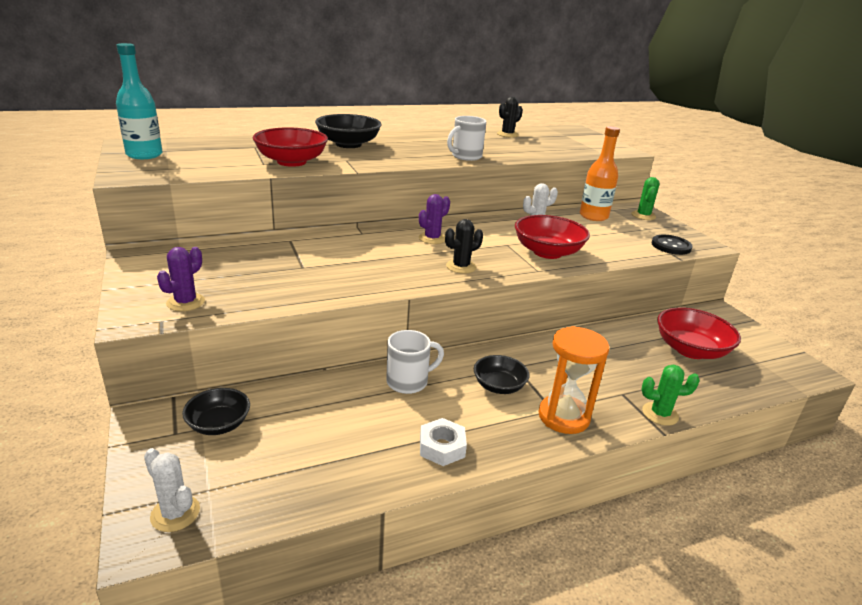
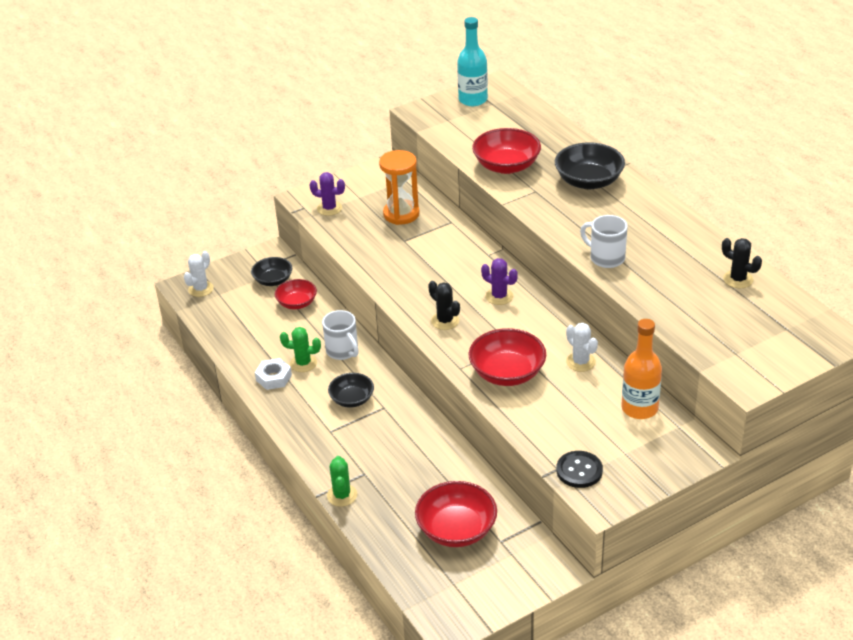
camera: 85 degrees right, 10 degrees up
orange hourglass [538,326,609,434] -> orange hourglass moved to [379,150,420,225]
green cactus [632,177,660,220] -> green cactus moved to [280,327,321,372]
none -> red bowl [275,279,317,309]

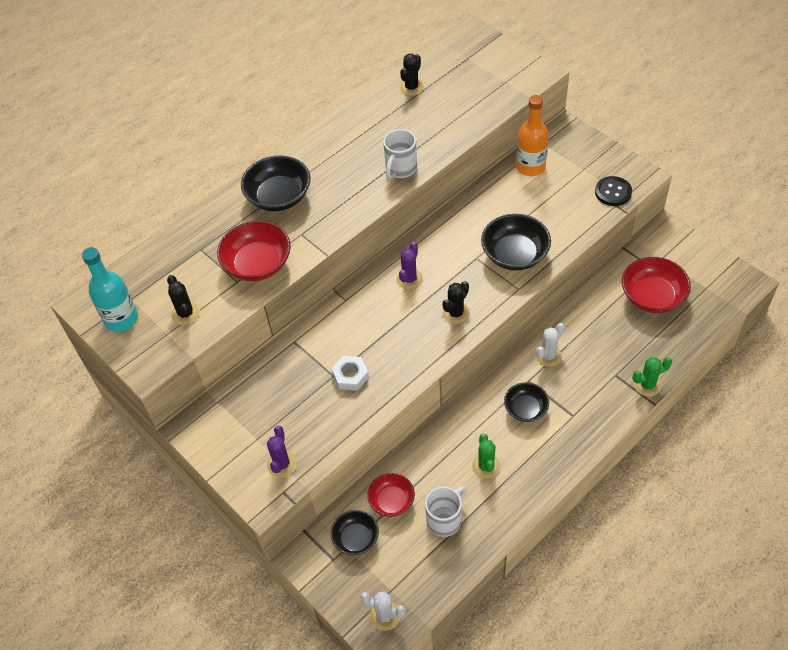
camera: 100 degrees left, 15 degrees up
white nut [255,358,292,390] -> white nut moved to [331,356,369,391]
white mug [322,310,359,360] -> white mug moved to [425,486,467,537]
orange hourglass [379,150,420,225] -> none
red bowl [469,328,546,386] -> black bowl [481,214,551,271]
white cactus [566,323,598,372] -> white cactus moved to [535,323,565,367]
none -> black cactus [167,275,200,325]

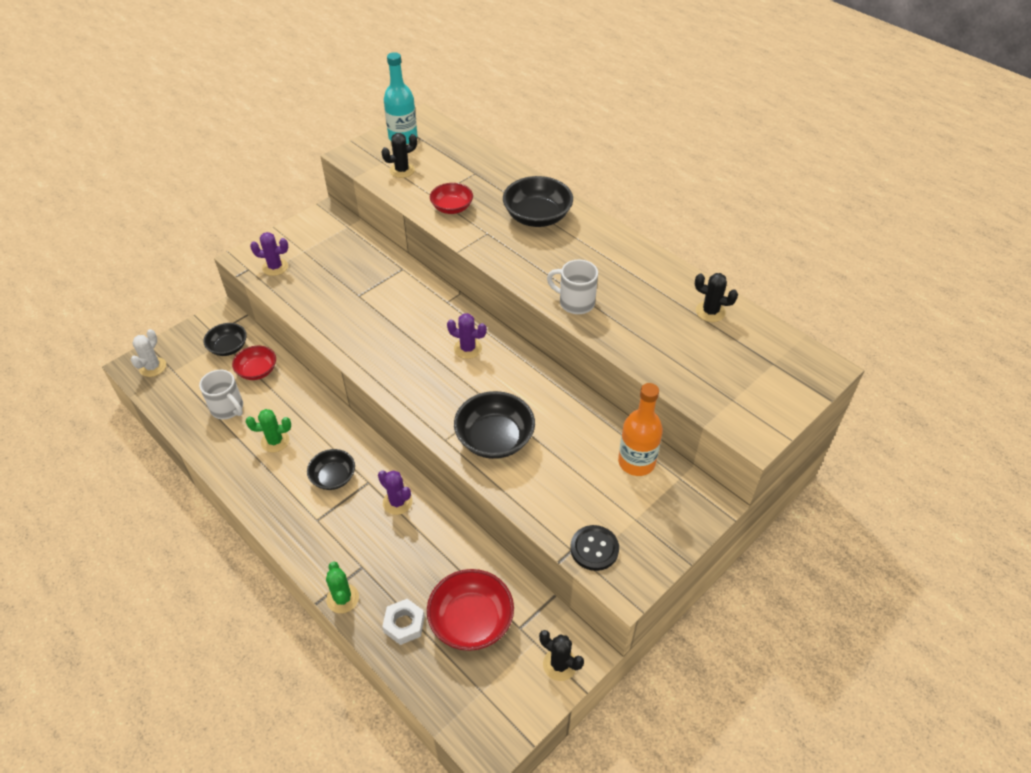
camera: 85 degrees right, 5 degrees down
red bowl [217,221,291,281] -> red bowl [430,183,473,214], size x0.63
white nut [331,356,369,391] -> white nut moved to [382,599,425,645]
black cactus [442,281,470,324] -> black cactus moved to [539,630,584,681]
white cactus [535,323,565,367] -> purple cactus [378,470,413,515]

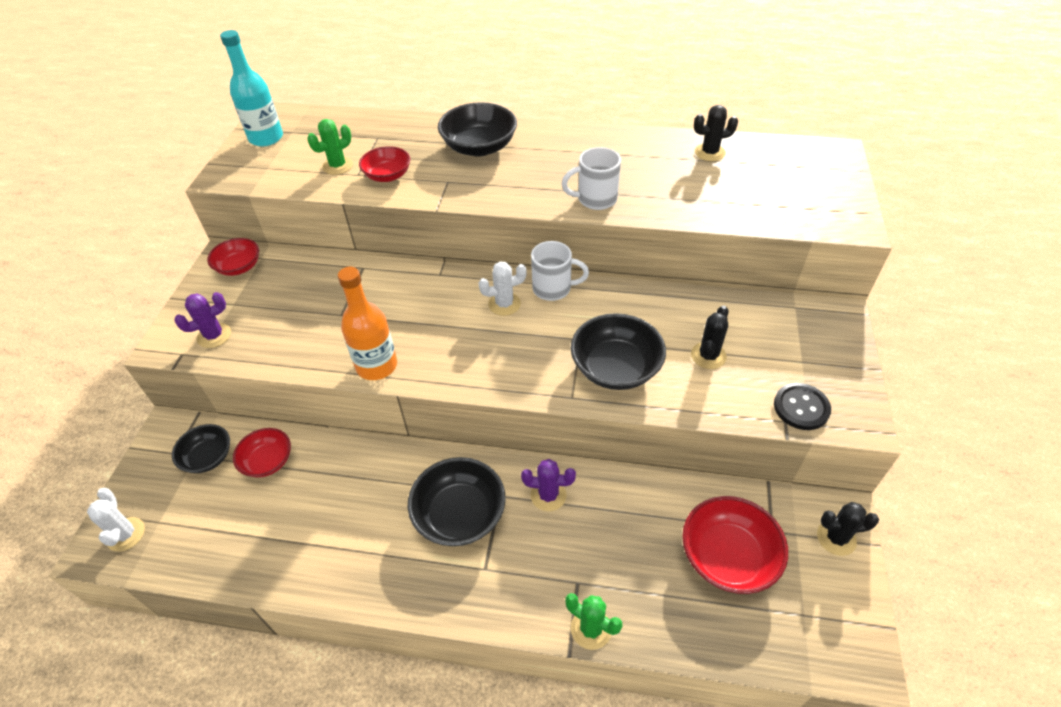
camera: 35 degrees left, 0 degrees up
white mug [199,370,243,419] -> white mug moved to [531,241,589,301]
green cactus [246,409,291,452] -> green cactus moved to [307,119,353,175]
black bowl [307,449,355,490] -> black bowl [407,457,506,546], size x1.60
black cactus [381,133,417,178] -> black cactus moved to [691,306,729,369]
white nut [382,599,425,645] -> none
purple cactus [447,313,487,359] -> white cactus [478,262,527,316]
orange bottle [618,383,663,476] -> orange bottle moved to [338,267,397,380]
none -> red bowl [207,238,259,276]

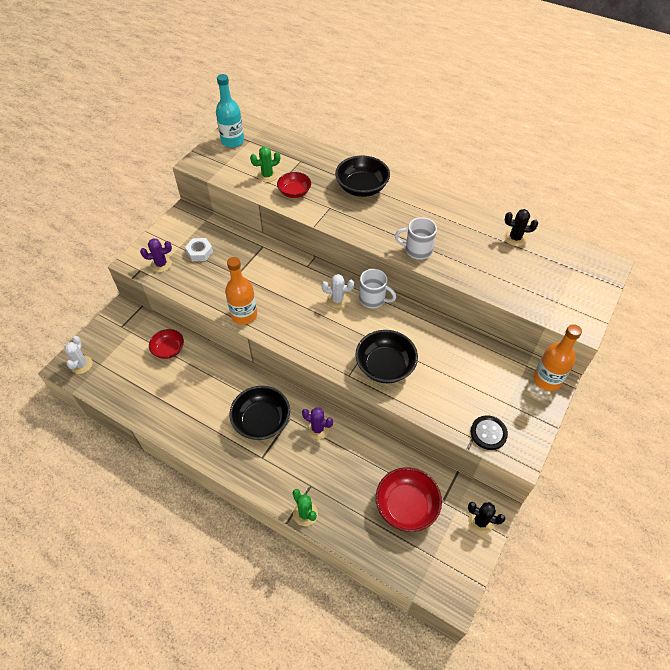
camera: 20 degrees right, 5 degrees up
black bowl [172,424,230,473] -> none
red bowl [207,238,259,276] -> none
black cactus [691,306,729,369] -> none
none -> white nut [185,238,213,261]
none -> orange bottle [533,324,582,391]

